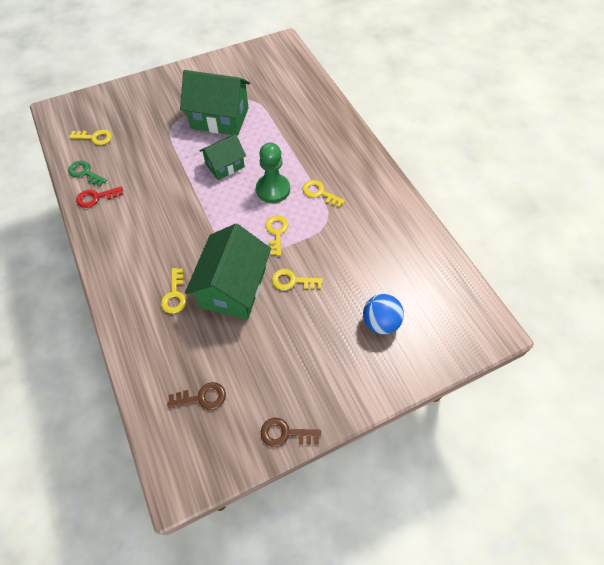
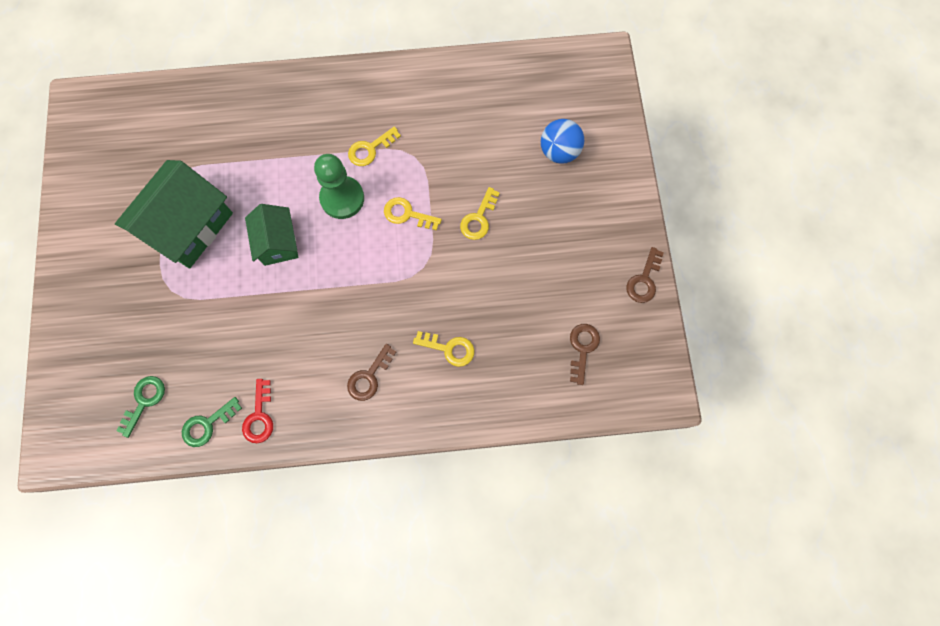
camera: 70 degrees left, 15 degrees up
yellow key [69,130,112,145] -> green key [116,376,165,438]
green house [185,224,271,320] -> none
none -> brown key [347,344,396,401]

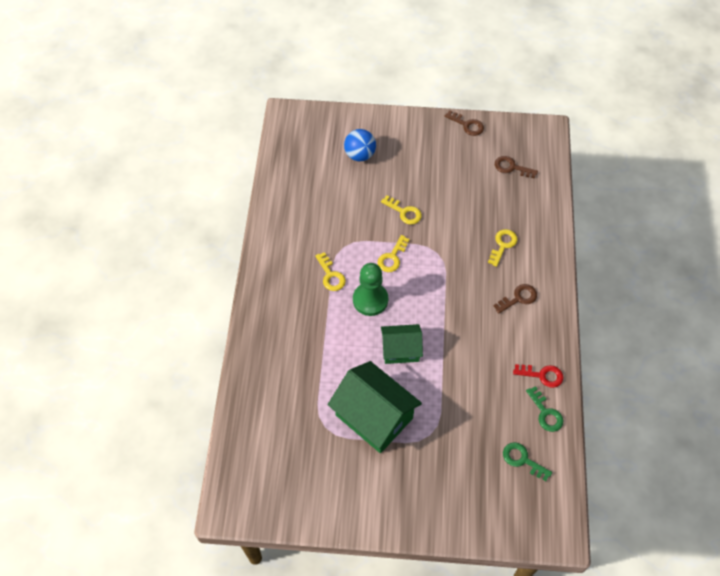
camera: 80 degrees left, 15 degrees down
brown key [347,344,396,401] -> brown key turned 75 degrees counterclockwise [494,284,537,314]

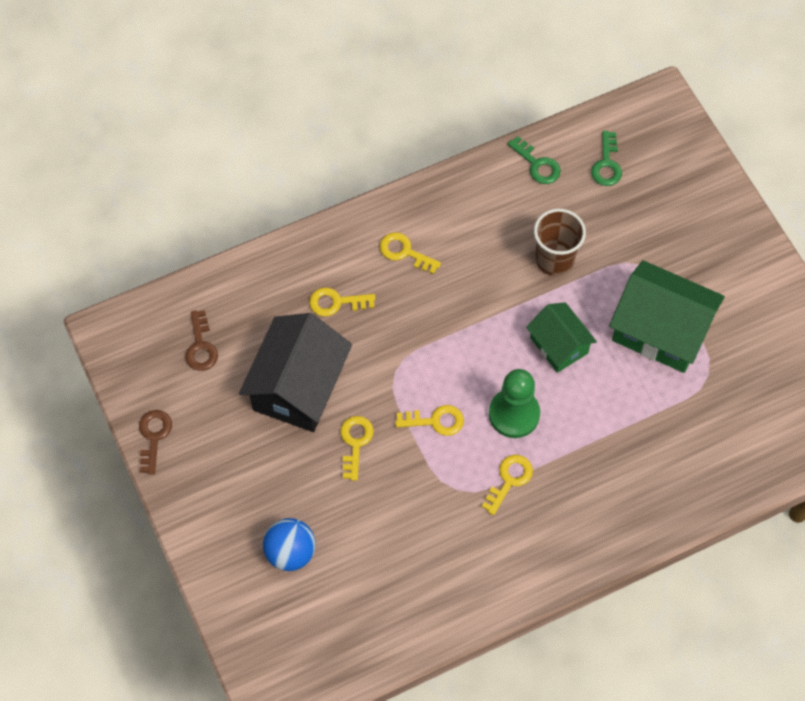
camera: 120 degrees left, 5 degrees up
green house [328,361,422,453] -> green house turned 75 degrees counterclockwise [609,260,725,373]
brown key [494,284,537,314] -> yellow key [380,232,441,274]
red key [513,364,563,388] -> none
green key [526,386,563,432] -> green key turned 105 degrees clockwise [508,136,561,184]
none -> black house [239,313,352,432]
none -> brown cup [534,209,586,276]

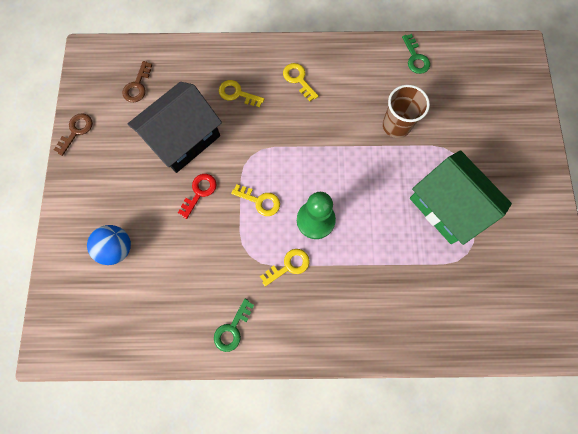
camera: 25 degrees right, 10 degrees up
yellow key [340,416,374,481] -> red key [178,174,217,219]
green house [526,302,597,373] -> none
green key [591,131,622,186] -> green key moved to [214,299,254,352]

